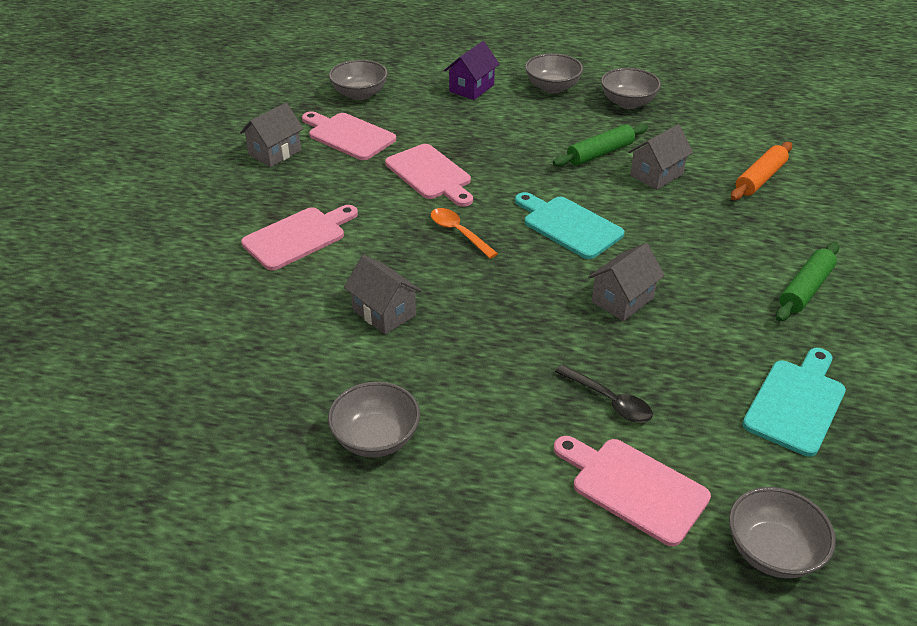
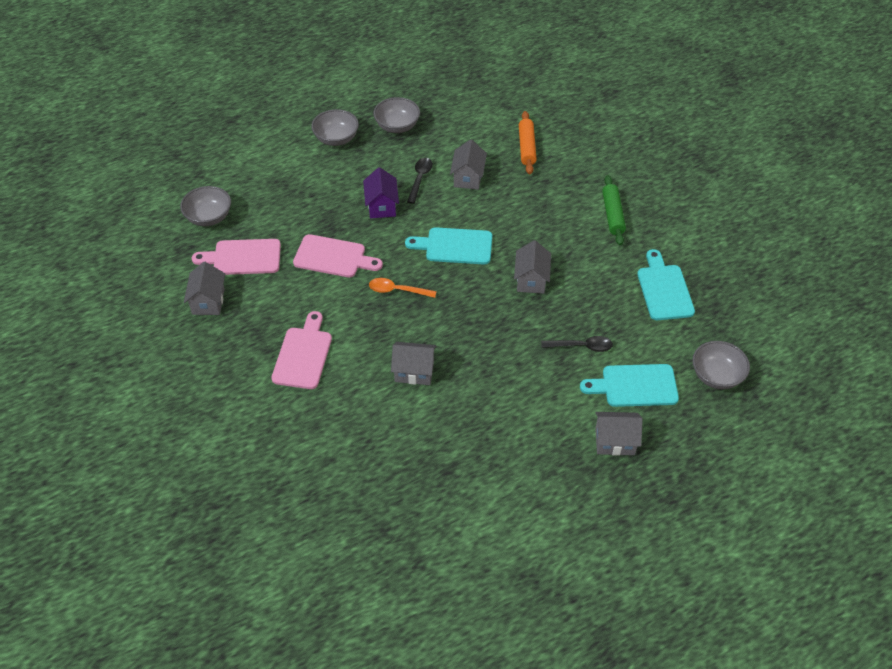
camera: 40 degrees left, 10 degrees up
grey bowl [328,382,420,457] -> none
purple house [444,41,499,100] -> purple house moved to [363,167,399,218]
green rolling pin [553,124,648,167] -> black spoon [407,158,433,204]
pink cutting board [554,436,711,546] -> turquoise cutting board [580,364,679,407]
none -> grey house [595,412,643,456]

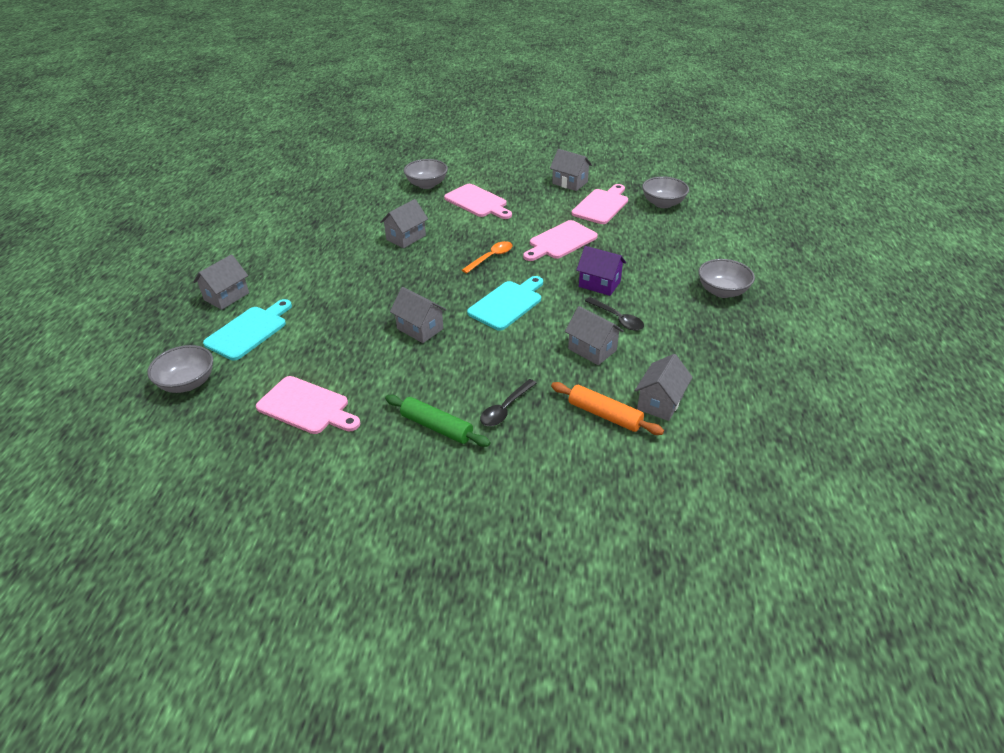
camera: 125 degrees right, 10 degrees down
grey bowl [373,97,420,133] -> grey bowl moved to [404,159,448,189]
black spoon [541,336,613,352] -> black spoon moved to [480,379,537,426]
turquoise cutting board [637,249,695,320] -> pink cutting board [256,376,360,434]
none -> grey house [635,354,693,421]

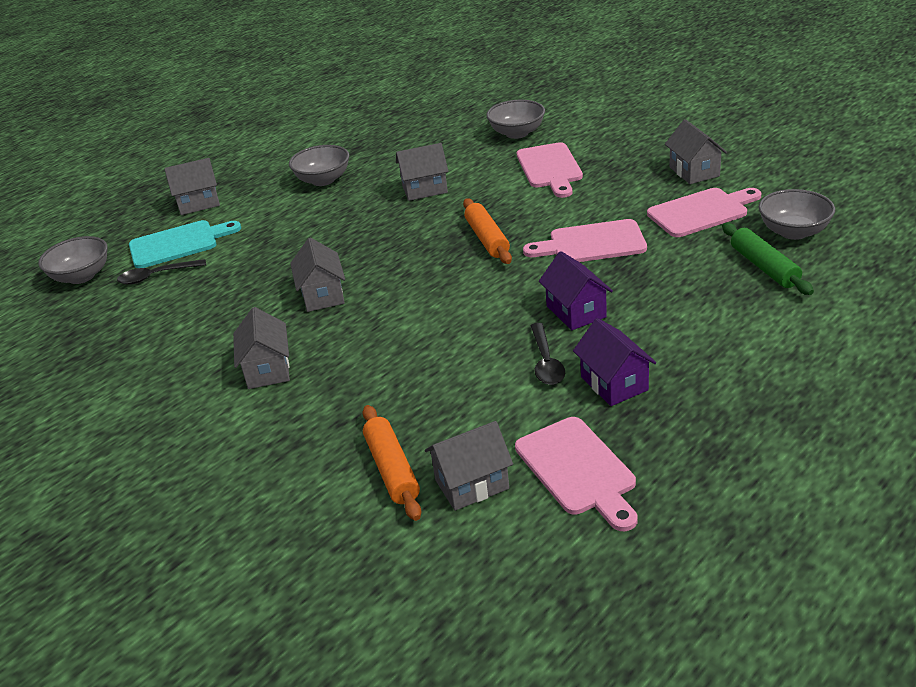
camera: 40 degrees right, 5 degrees down
pink cutting board [256,376,360,434] -> pink cutting board moved to [515,417,638,531]
green rolling pin [385,395,491,447] -> green rolling pin moved to [722,223,814,295]
orange spoon [462,241,513,273] -> orange rolling pin [463,199,512,264]
turquoise cutting board [467,276,543,331] -> none
black spoon [480,379,537,426] -> black spoon moved to [117,259,206,284]
grey house [565,306,624,365] -> grey house moved to [233,307,290,389]
grey bowl [698,259,755,298] -> grey bowl moved to [289,145,349,186]
none -> purple house [573,318,656,406]

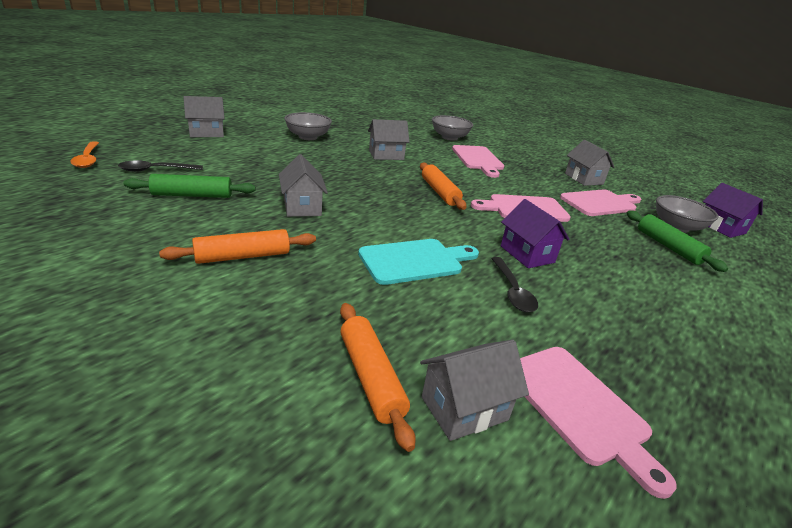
camera: 10 degrees left, 5 degrees down
grey bowl [38,236,108,284] -> orange spoon [70,141,99,168]
turquoise cutting board [129,220,241,268] -> turquoise cutting board moved to [358,239,479,285]
grey house [233,307,290,389] -> orange rolling pin [159,229,316,264]
purple house [573,318,656,406] -> purple house moved to [703,183,763,238]
none -> green rolling pin [123,174,256,198]

